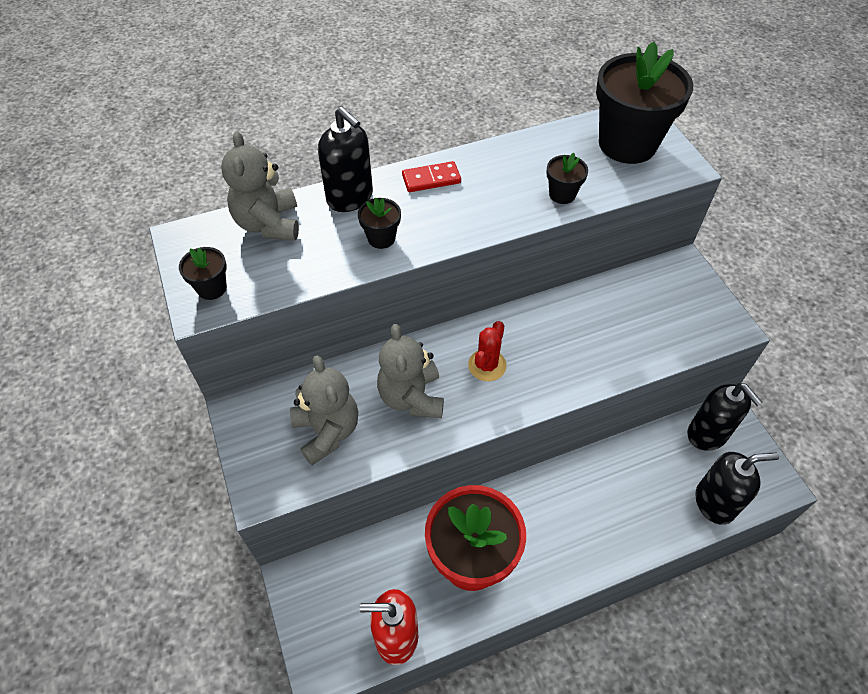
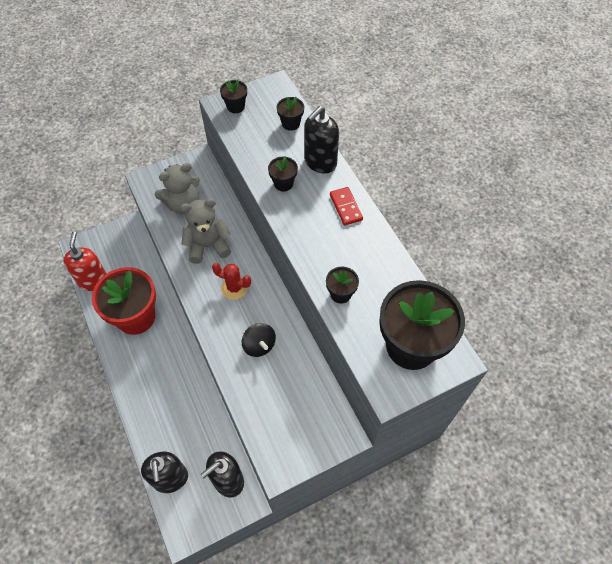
camera: 85 degrees right, 5 degrees up
grey teddy bear [221,131,299,240] -> black flower pot [277,97,304,131]
none -> black spinning top [242,323,276,357]

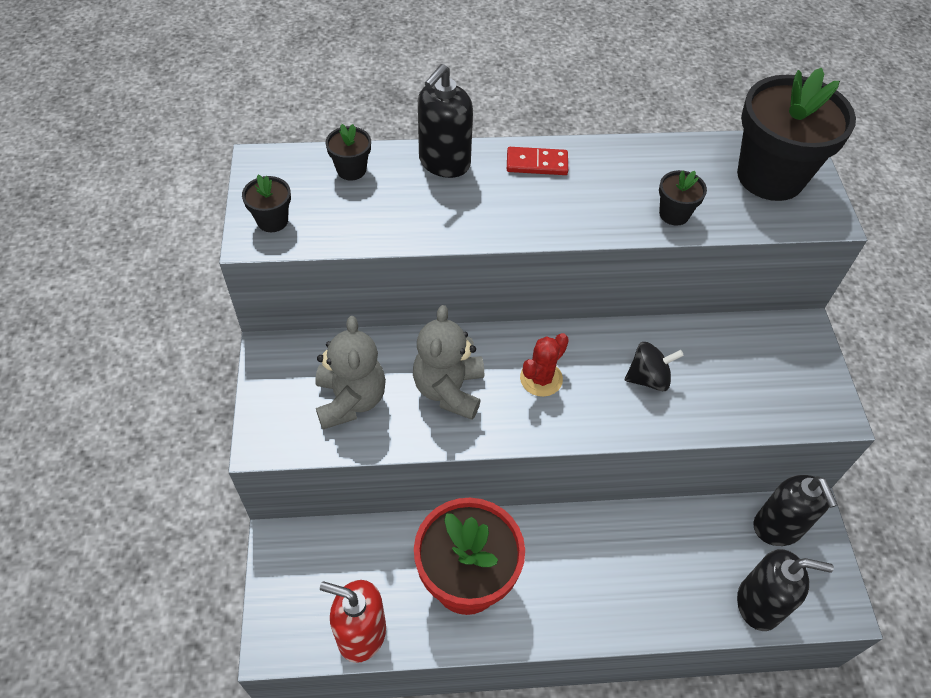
camera: 70 degrees left, 5 degrees down
black flower pot [268,156,298,191] -> none
black soap dispenser [304,106,339,173] -> black soap dispenser turned 60 degrees clockwise [418,64,473,178]

